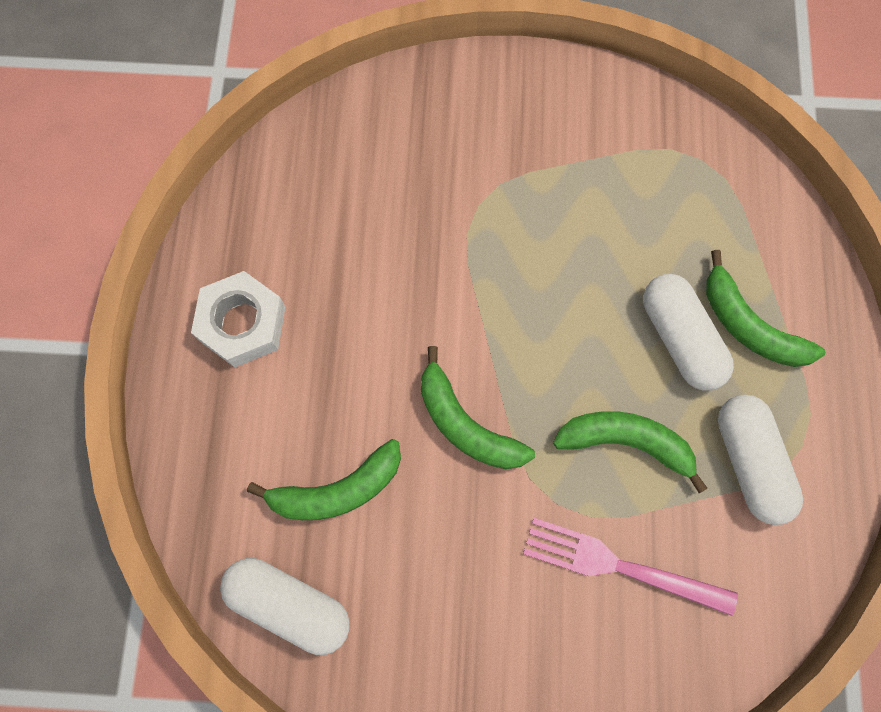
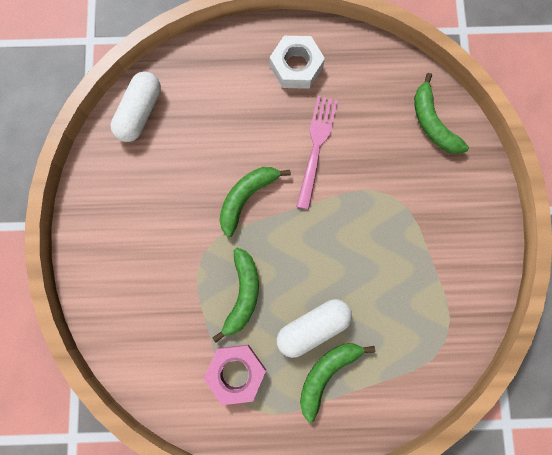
camera: 85 degrees right, 5 degrees up
green banana [247,439,401,520] -> green banana moved to [414,73,469,154]
pink fork [523,518,738,616] -> pink fork moved to [296,96,338,210]
white capsule [718,394,803,525] -> pink nut [204,345,266,405]

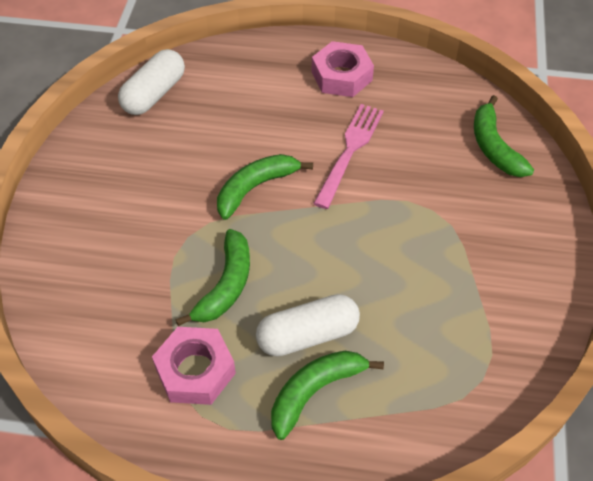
camera: 10 degrees right, 25 degrees down
white nut [270,36,325,89] -> pink nut [312,41,374,97]

